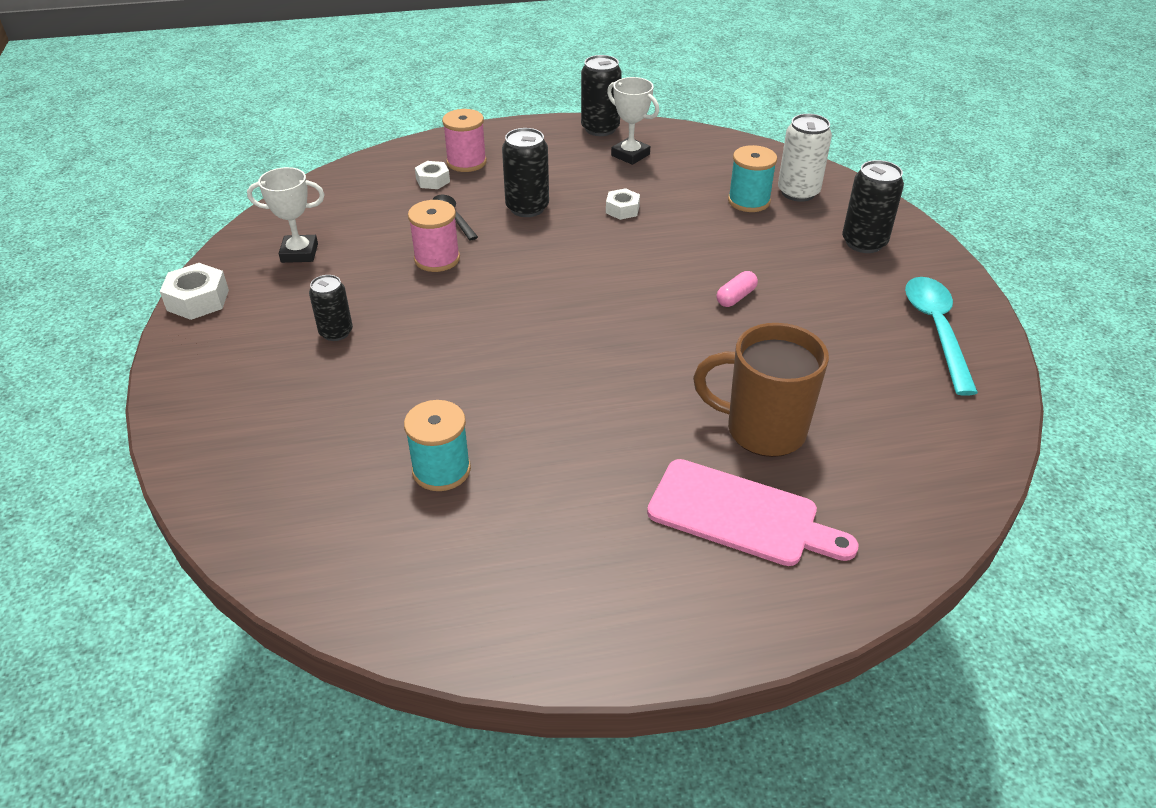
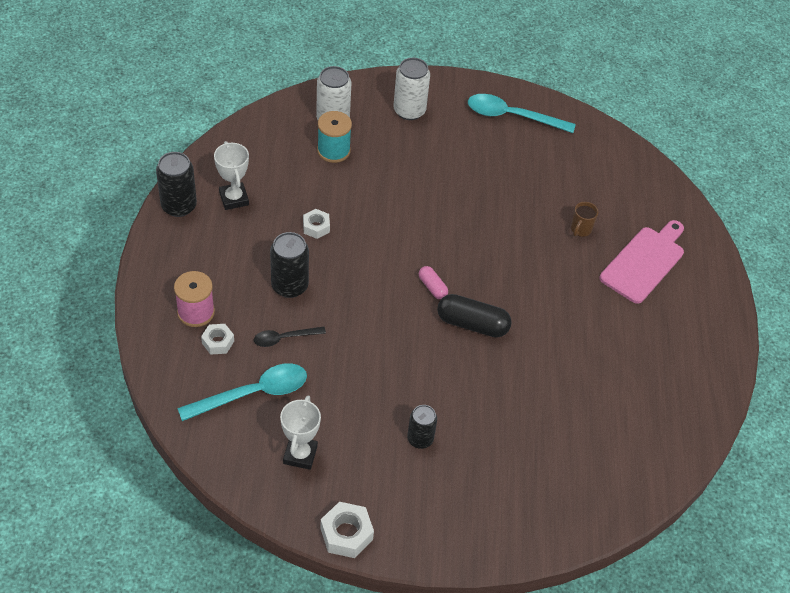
camera: 80 degrees left, 10 degrees up
turquoise spool [404,400,471,491] -> none
pink spool [408,200,460,272] -> none
white trophy [607,77,659,165] -> white trophy turned 75 degrees counterclockwise [214,141,249,210]
brown mug [693,323,829,457] -> brown mug [571,202,598,237], size x0.45
pink capsule [716,271,758,307] -> pink capsule moved to [419,266,448,299]
black can [842,160,904,253] -> white can [393,58,430,120]
none -> turquoise spoon [177,363,307,421]
none -> black capsule [437,294,512,337]

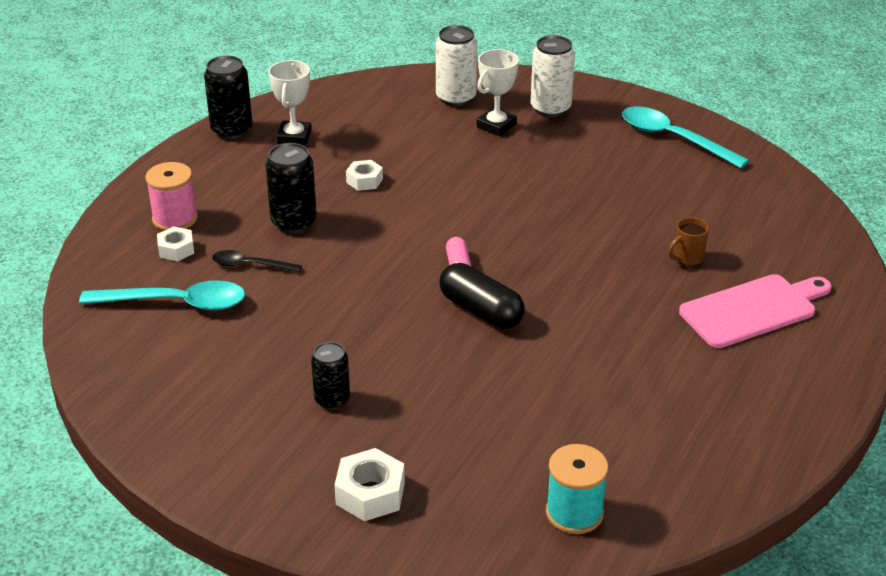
camera: 30 degrees right, 15 degrees down
white trophy [280,395,321,470] -> white trophy moved to [477,49,519,136]
turquoise spool [317,111,352,163] -> turquoise spool moved to [546,444,609,534]
white nut [320,502,374,558] -> white nut moved to [334,448,405,521]

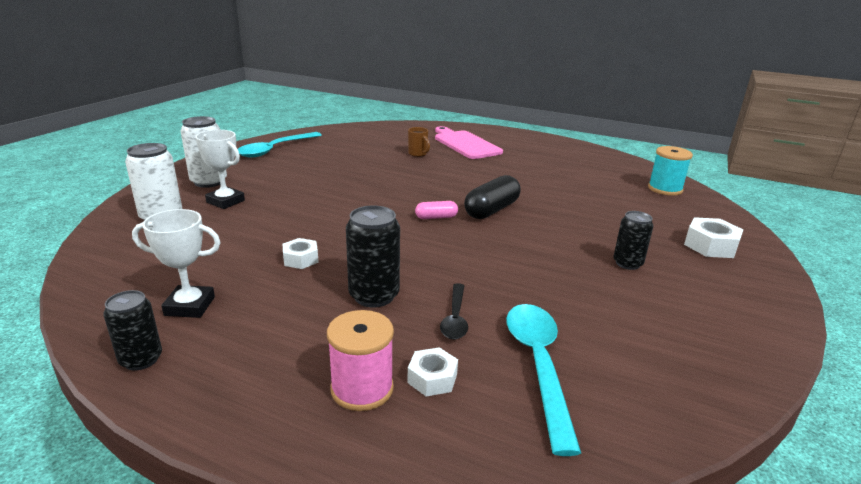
camera: 95 degrees left, 10 degrees down
black can [204,56,252,139] -> black can [104,290,162,370], size x0.66

